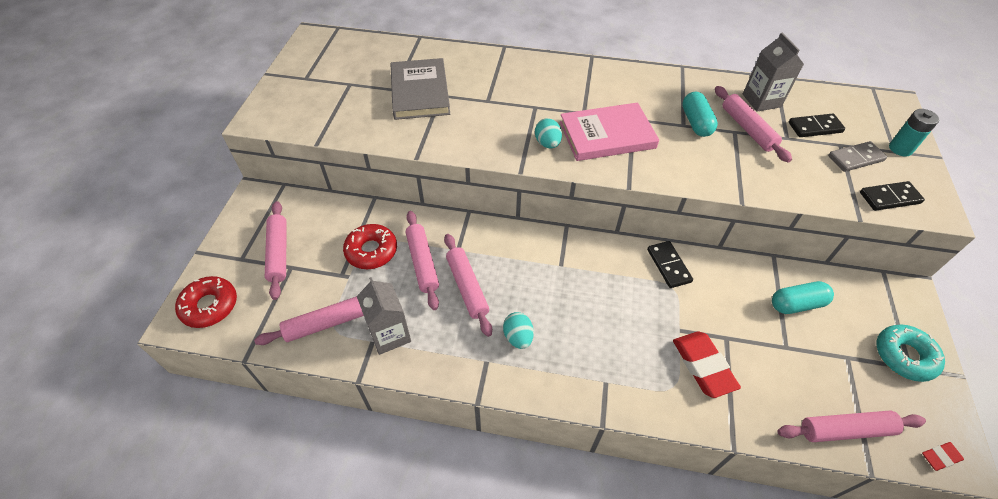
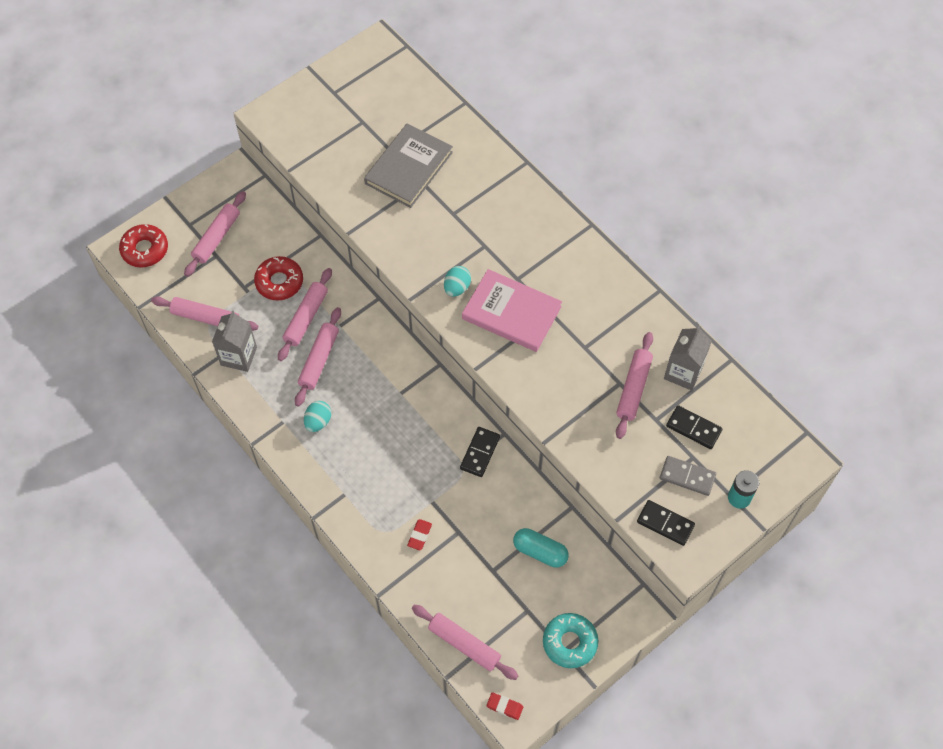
camera: 40 degrees right, 10 degrees up
red eraser [673,332,741,398] -> red eraser [407,519,432,551], size x0.52
turquoise capsule [682,92,718,137] -> none

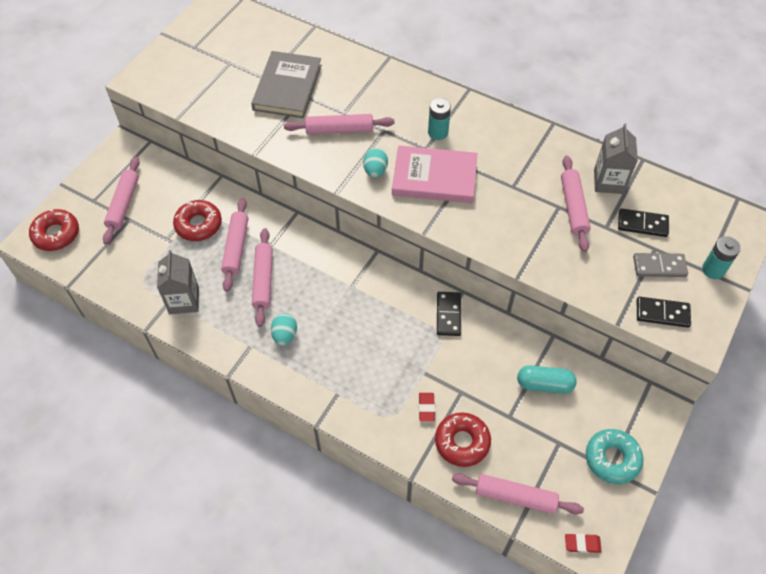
camera: 20 degrees left, 5 degrees down
pink rolling pin [151,296,258,331] -> pink rolling pin moved to [284,114,394,134]
none -> turquoise battery [428,98,451,140]
none -> red donut [435,412,491,467]

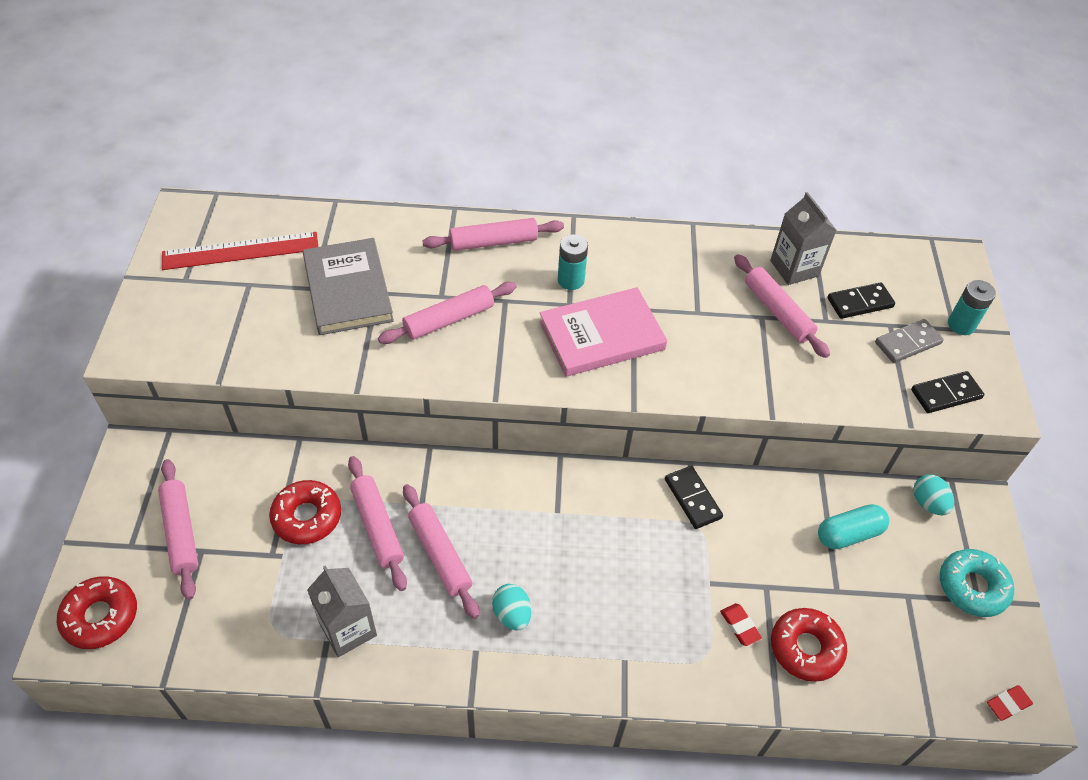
camera: 30 degrees left, 5 degrees down
turquoise egg [363,148,388,178] -> turquoise egg moved to [913,474,954,515]
pink rolling pin [452,473,584,515] -> pink rolling pin moved to [422,218,564,251]
none -> red ruler [162,232,318,270]

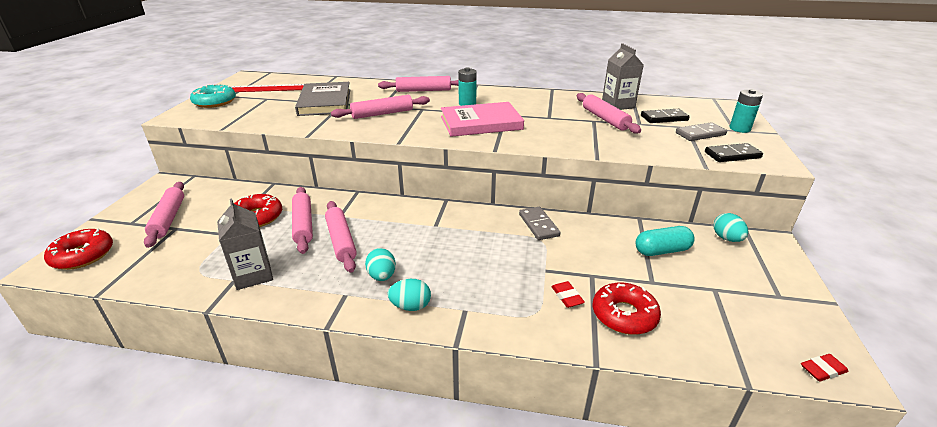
camera: 10 degrees right, 20 degrees down
black domino [665,466,723,529] -> grey domino [519,207,561,240]
turquoise donut [940,549,1014,617] -> turquoise donut moved to [190,84,236,108]
none -> turquoise egg [387,279,431,311]

